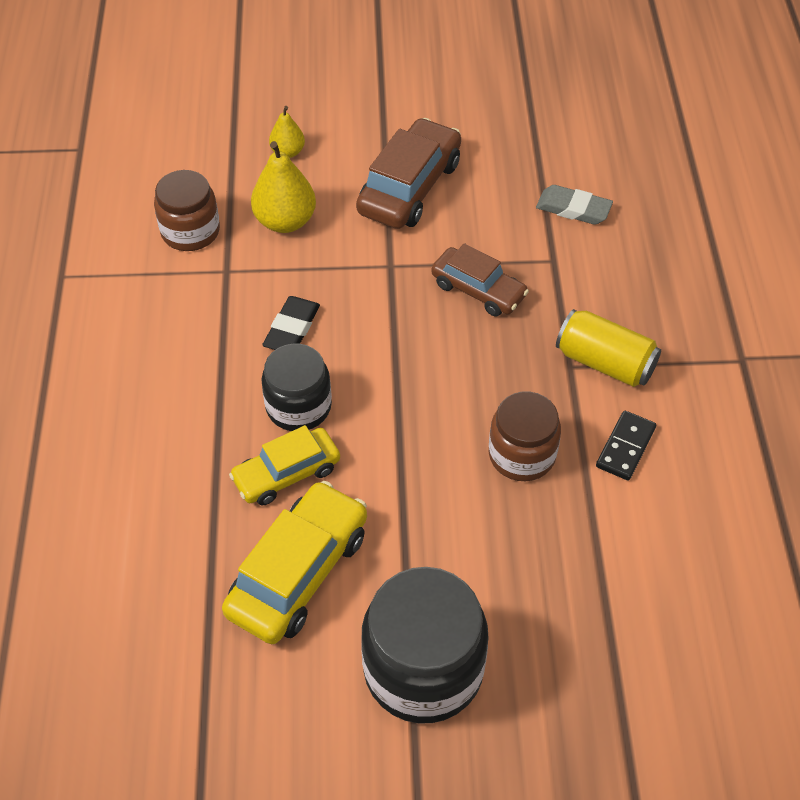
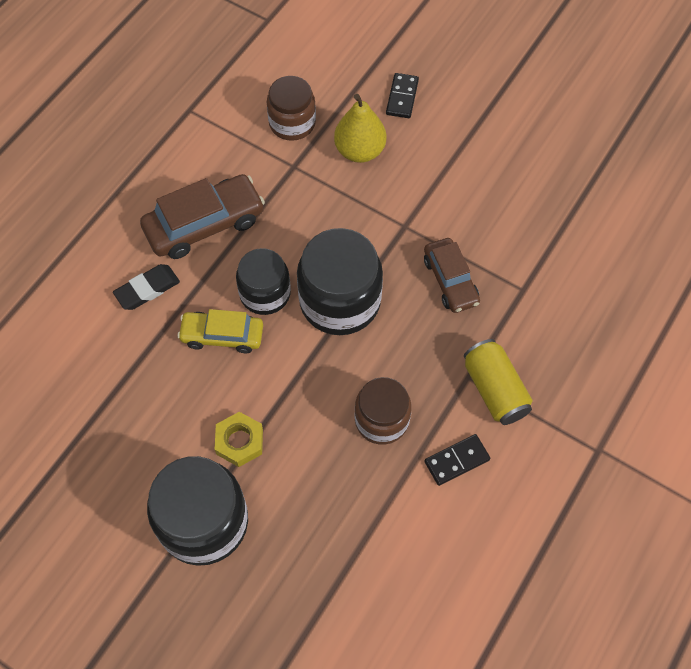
camera: 35 degrees right, 10 degrees up
yellow car [222,481,367,644] -> none
black eraser [262,296,320,350] -> black eraser moved to [113,264,180,310]
yellow pear [269,106,305,158] -> black domino [386,73,419,118]
brown car [356,118,461,229] -> brown car moved to [140,174,265,259]
grey eraser [536,185,613,225] -> none
none -> yellow nut [215,412,263,467]
none -> black jar [297,228,383,335]

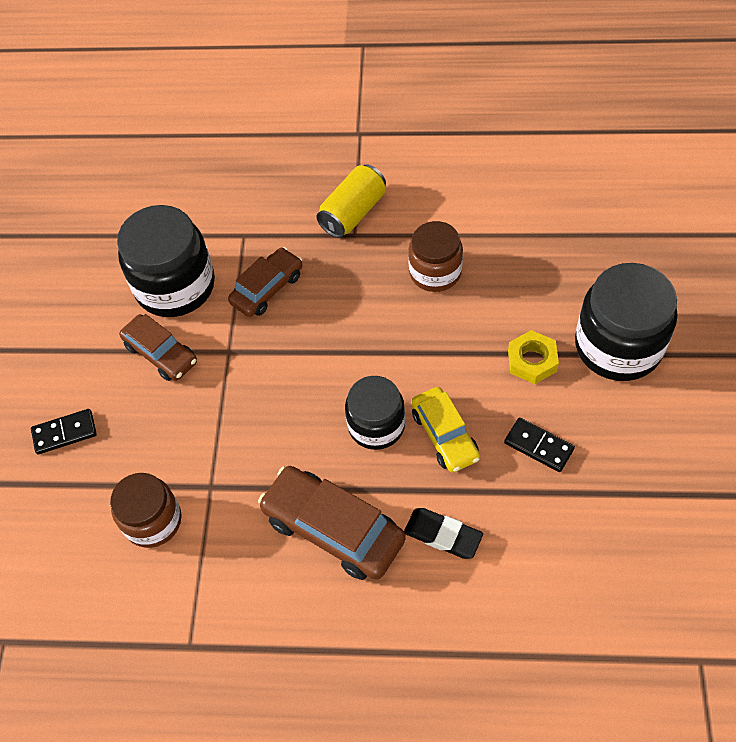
camera: 115 degrees left, 5 degrees down
black jar [297,228,383,335] -> black jar moved to [117,205,215,317]
yellow pear [334,94,386,163] -> none
black domino [424,434,490,486] -> black domino moved to [504,418,575,472]
none -> brown car [119,314,197,381]

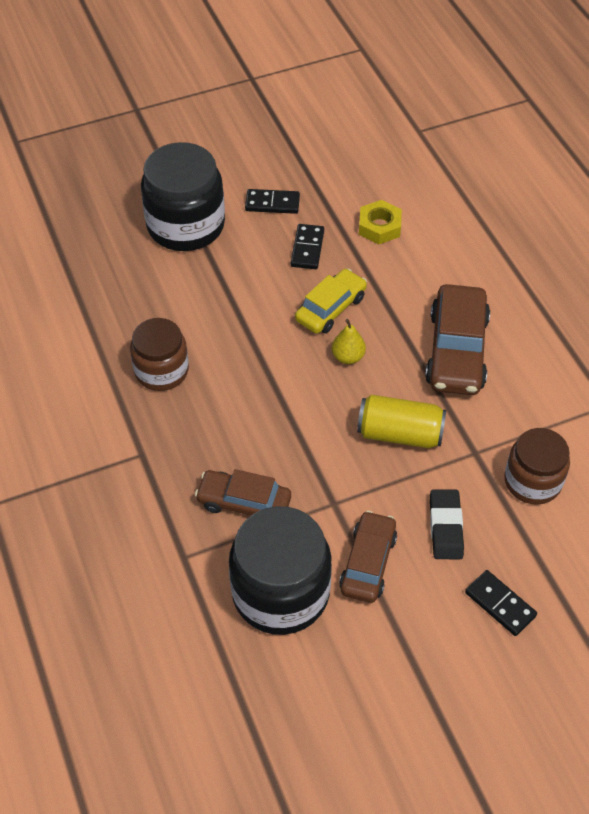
camera: 120 degrees left, 5 degrees down
yellow can [316,164,386,238] -> yellow can moved to [357,395,446,448]
black jar [345,376,405,450] -> yellow pear [332,319,366,364]
black eraser [404,508,483,559] -> black eraser moved to [430,490,464,559]
yellow nut [508,330,559,384] -> yellow nut moved to [359,200,402,244]
none -> black domino [245,189,300,214]

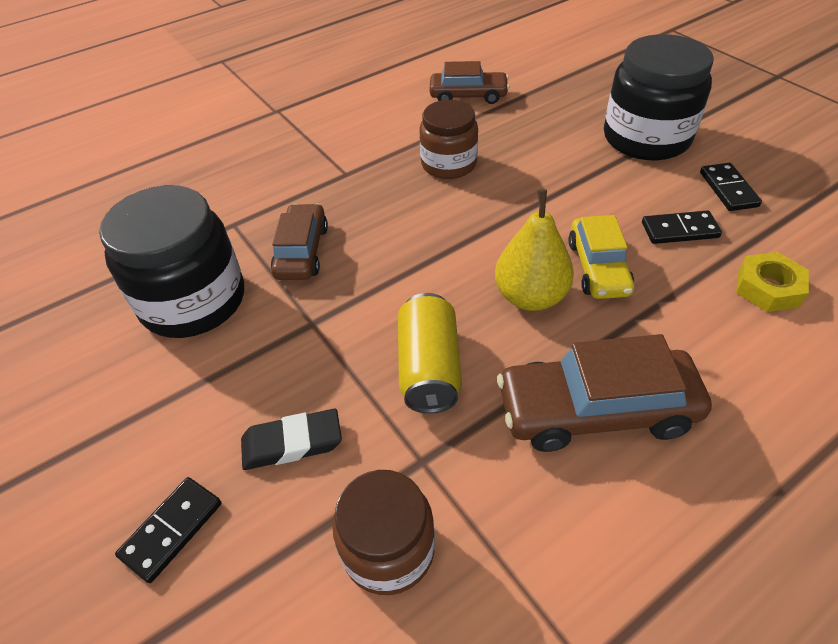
camera: 80 degrees right, 5 degrees down
yellow car [295,268,367,334] -> yellow car turned 60 degrees clockwise [568,215,634,299]
yellow pear [332,319,366,364] -> yellow pear [495,189,574,311], size x1.72
brown car [339,511,397,603] -> brown car moved to [429,61,509,104]

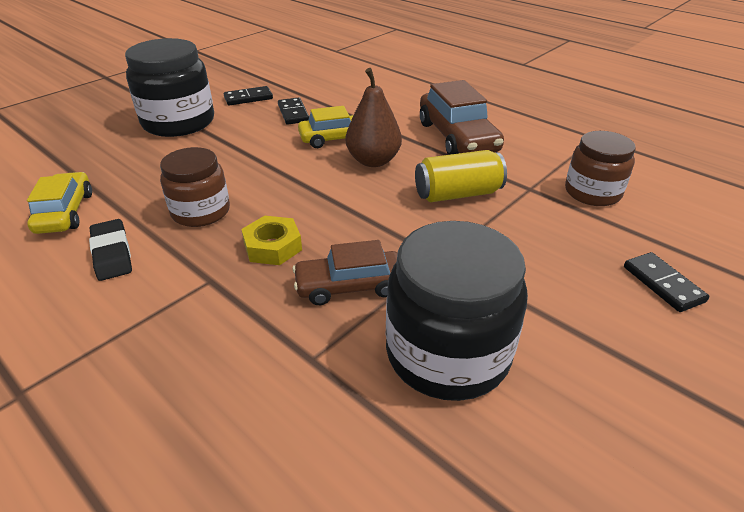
camera: 105 degrees left, 10 degrees down
black domino [115,477,221,583] -> black domino turned 45 degrees clockwise [624,252,709,312]
black eraser [241,409,342,470] -> black eraser moved to [89,219,132,281]
brown car [429,61,509,104] -> yellow car [27,172,92,234]
yellow pear [495,189,574,311] -> brown pear [346,68,402,167]
yellow nut [736,252,809,312] -> yellow nut moved to [241,216,302,265]

